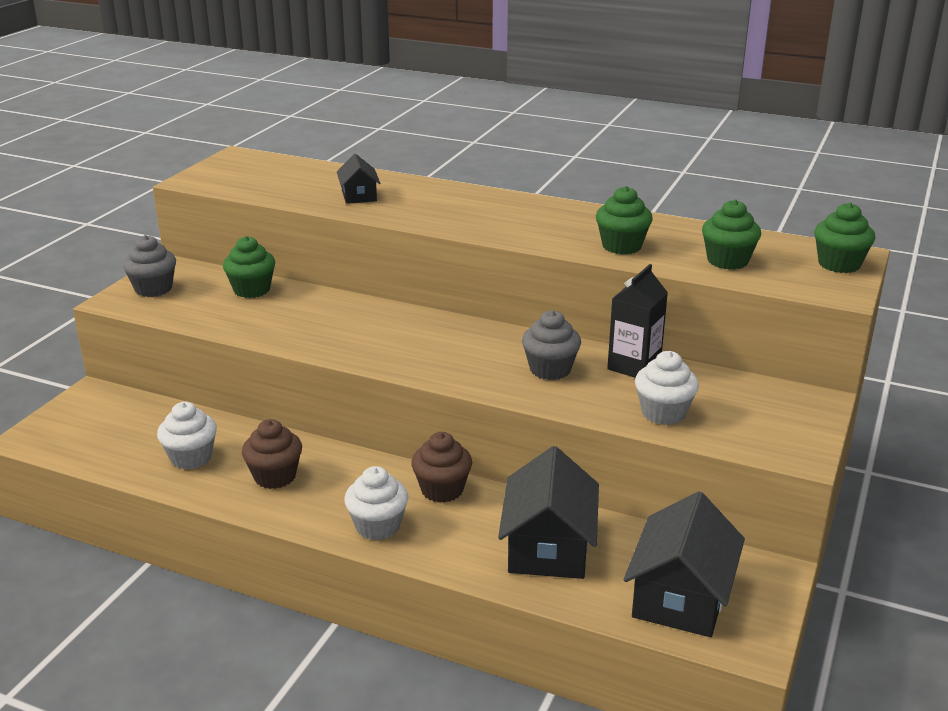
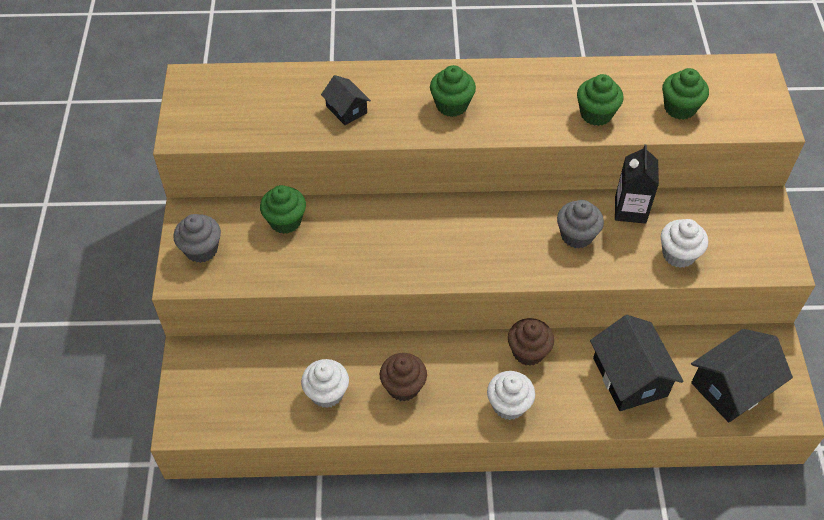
camera: 25 degrees left, 25 degrees up
black house [624,491,745,637] -> black house turned 60 degrees clockwise [691,329,793,423]
green cupcake [814,202,875,273] -> green cupcake moved to [430,65,476,117]

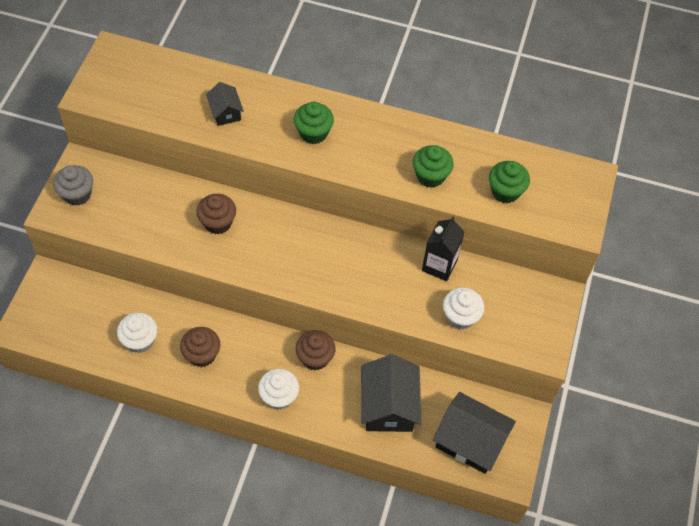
camera: 15 degrees right, 5 degrees up
green cupcake [260,185,306,234] -> none
grey cupcake [557,200,604,248] -> none
black house [691,329,793,423] -> black house turned 45 degrees clockwise [433,392,516,474]
none -> brown cupcake [196,194,236,234]

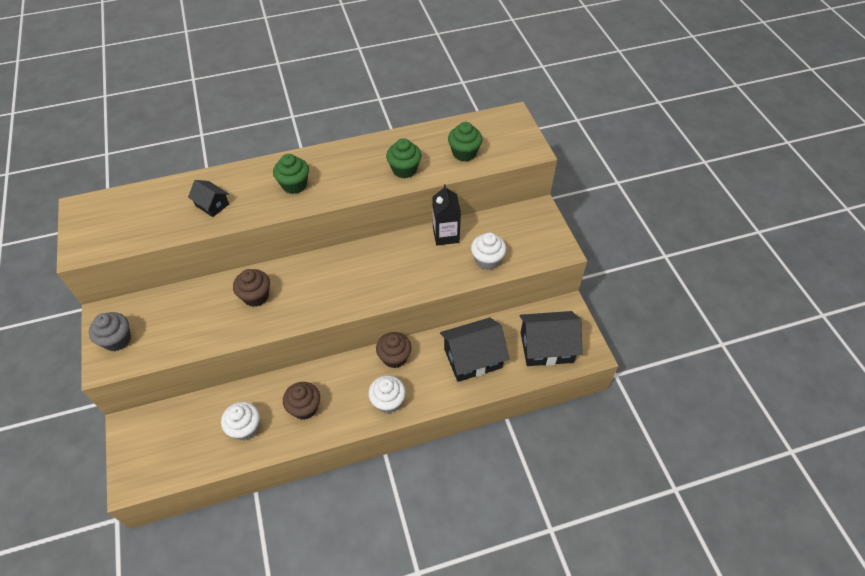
camera: 30 degrees left, 5 degrees down
black house [361,354,422,432] -> black house turned 75 degrees counterclockwise [440,318,509,382]

